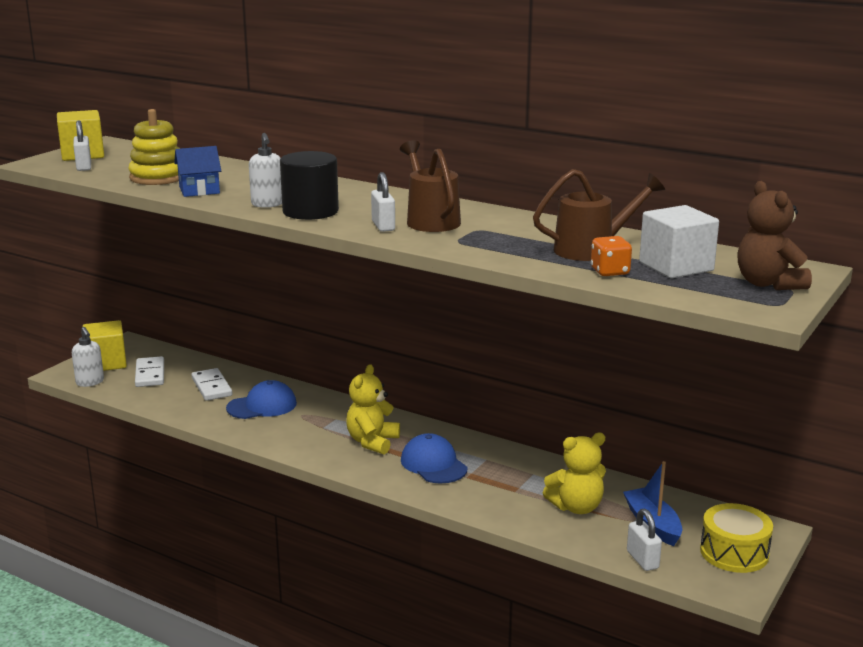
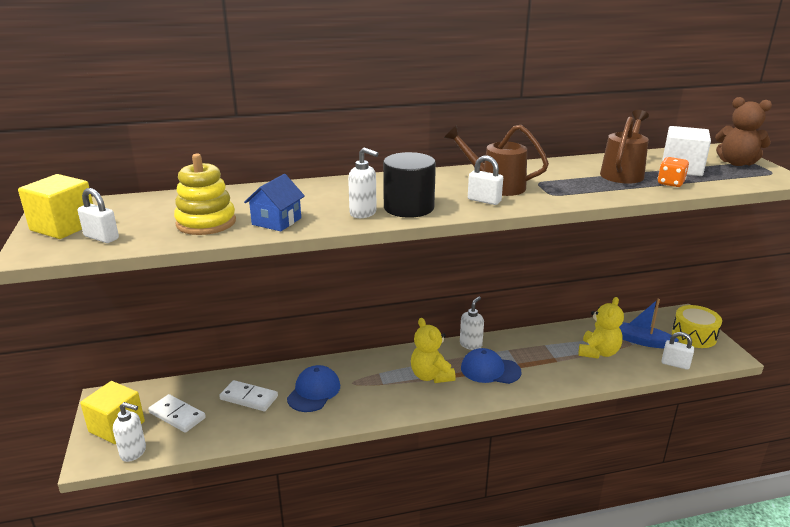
camera: 45 degrees left, 5 degrees up
none -> white soap dispenser [460,297,484,350]

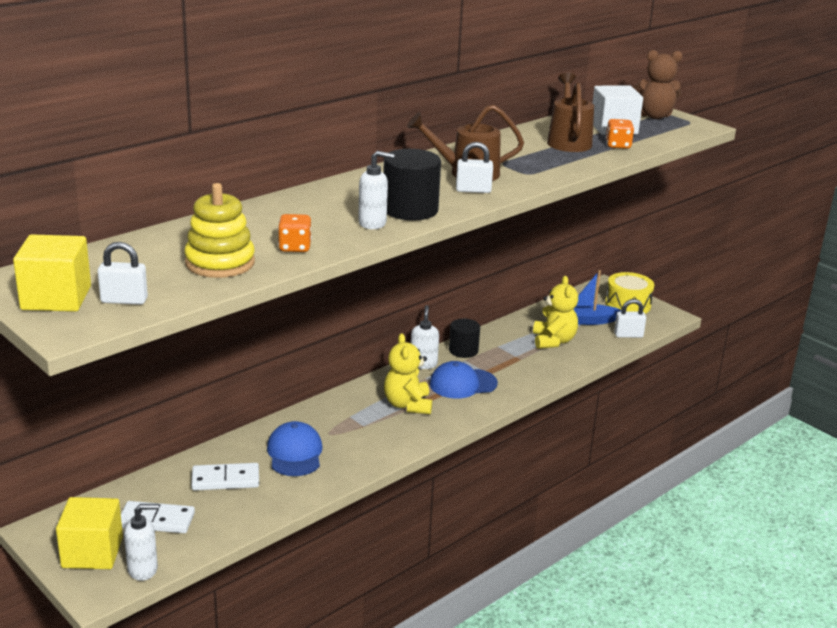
camera: 30 degrees left, 0 degrees up
blue house [244,174,305,231] -> orange dice [278,214,312,252]
yellow teddy bear [411,318,456,383] -> yellow teddy bear turned 45 degrees clockwise [384,333,432,414]
none -> black cylinder [449,319,480,358]

